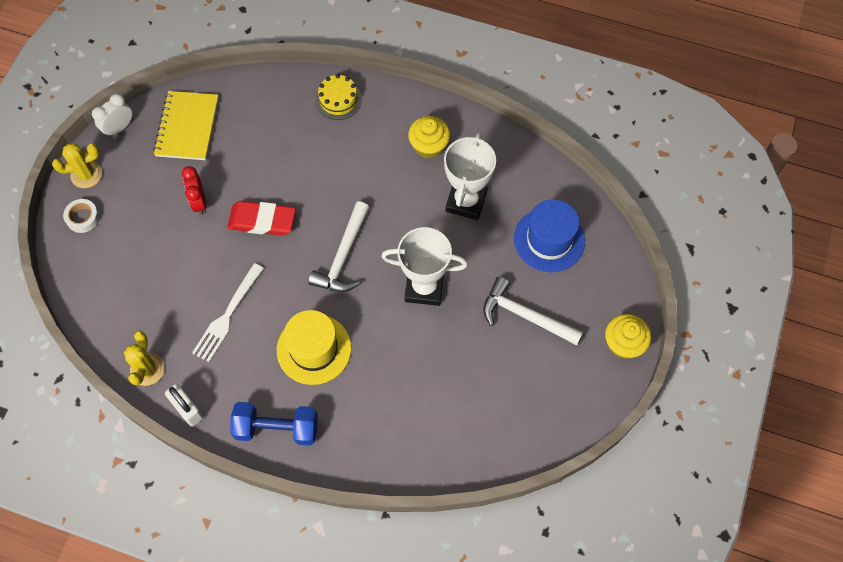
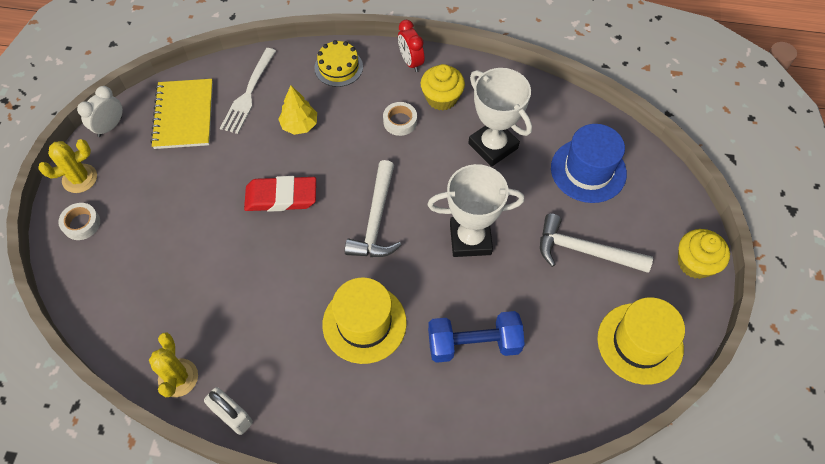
camera: 10 degrees left, 5 degrees down
red clock [182,166,207,215] -> red clock moved to [398,20,424,72]
white fork [192,263,264,362] -> white fork moved to [220,48,276,134]
blue dumbbell [230,402,318,446] -> blue dumbbell moved to [428,311,525,363]
white trophy [444,132,496,220] -> white trophy turned 45 degrees counterclockwise [468,68,532,167]
none -> yellow tree [279,85,317,135]
none -> white tape [383,102,417,136]
none -> yellow hat [597,297,685,385]

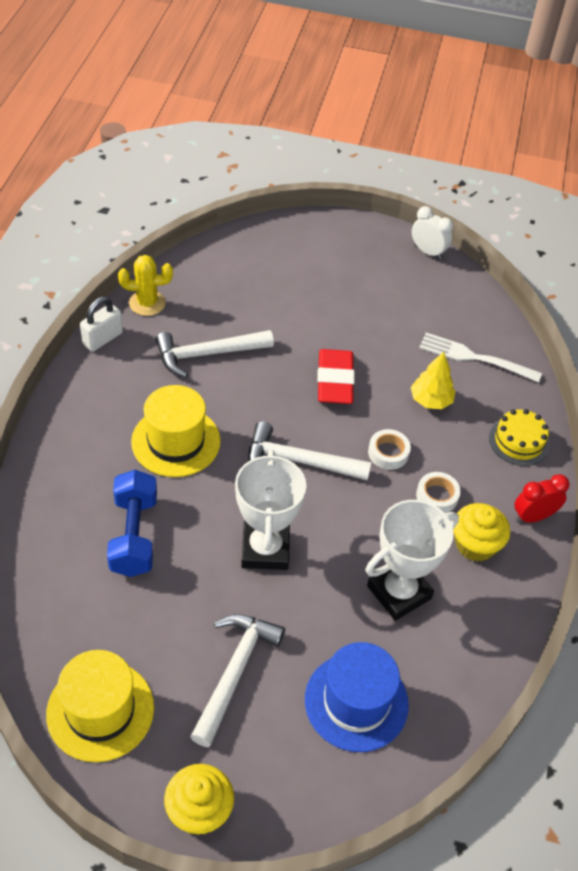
camera: 90 degrees right, 10 degrees down
yellow cactus [38,139,97,193] -> none
white tape [58,203,100,240] -> white tape moved to [368,429,411,470]
yellow notebook [150,79,213,149] -> none
none -> white hammer [155,330,274,378]

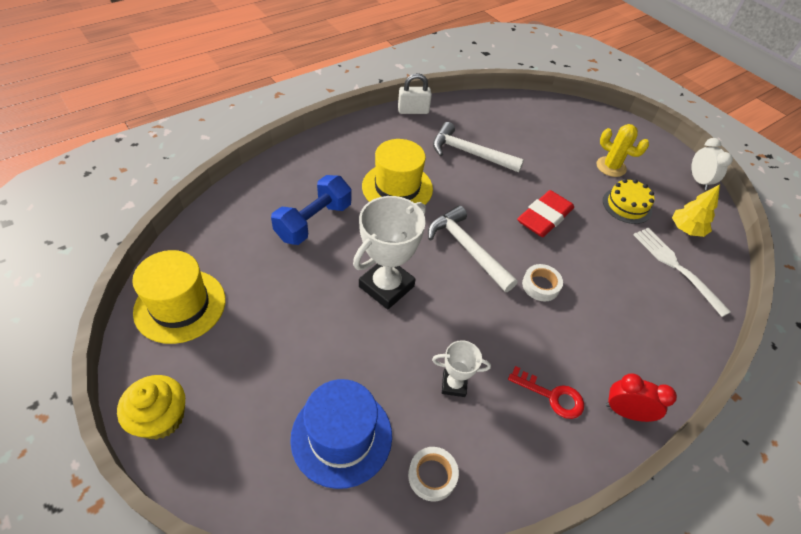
camera: 40 degrees right, 0 degrees up
yellow cactus [118,255,173,316] -> yellow cactus moved to [596,124,649,177]
white hammer [190,614,285,747] -> none
white trophy [366,500,459,621] -> white trophy [432,340,491,397], size x0.53
yellow tree [411,352,455,409] -> yellow tree moved to [672,184,720,237]
white tape [416,472,461,513] -> white tape moved to [408,447,459,502]
yellow cupcake [453,503,510,561] -> red key [508,366,584,419]
yellow cake [489,409,549,466] -> yellow cake moved to [603,179,655,224]

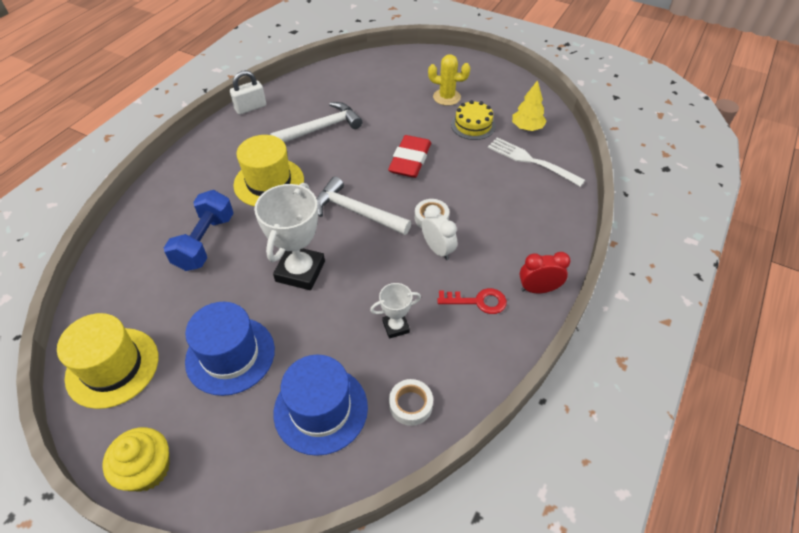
camera: 20 degrees left, 0 degrees up
white hammer [433,122,524,172] -> white hammer turned 150 degrees clockwise [270,102,362,143]
white clock [691,138,733,190] -> white clock moved to [422,205,457,260]
none -> blue hat [185,302,275,396]

